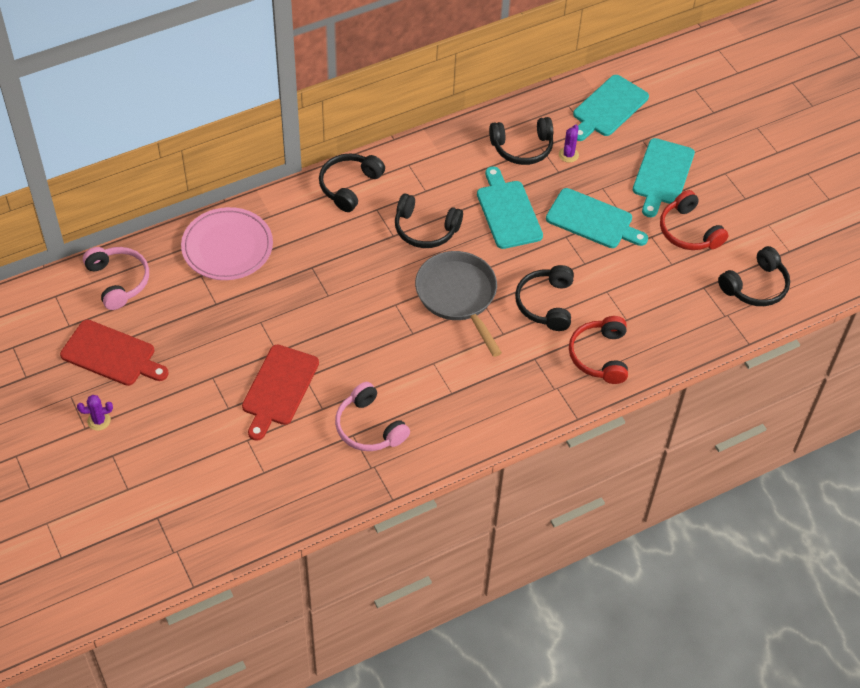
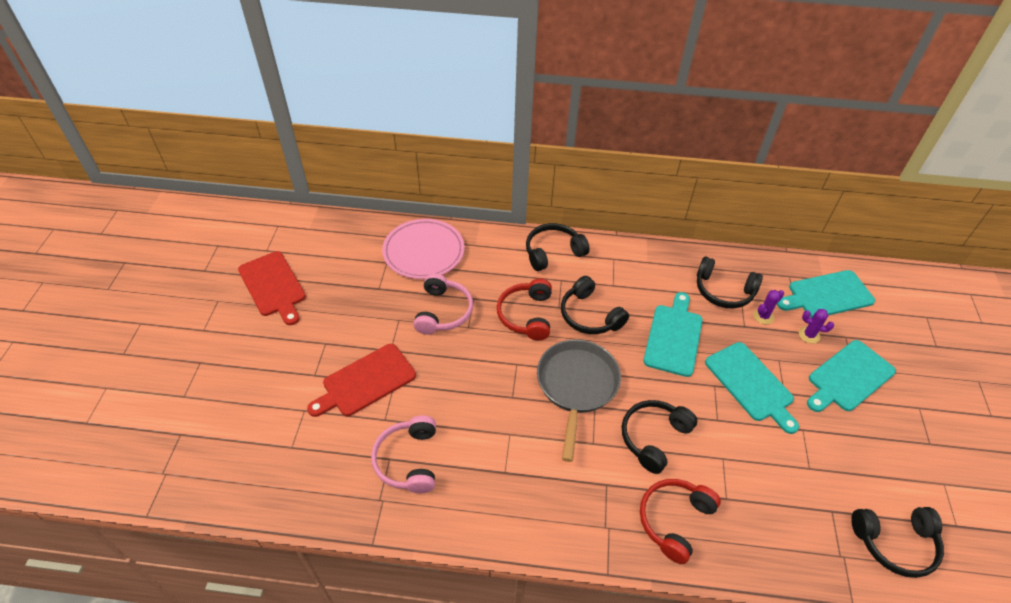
camera: 35 degrees right, 5 degrees down
purple cactus [77,395,113,431] -> purple cactus moved to [799,309,834,344]
pink headphones [83,247,149,310] -> pink headphones moved to [413,273,473,335]
red headphones [660,190,728,250] -> red headphones moved to [497,279,552,340]

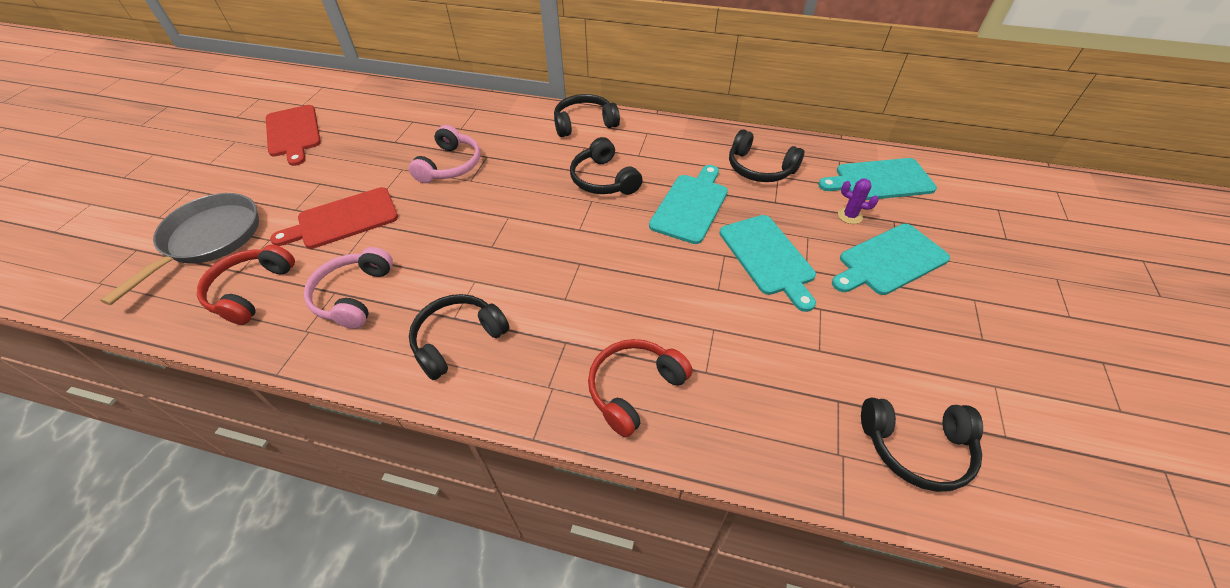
camera: 10 degrees right, 0 degrees up
pink plate [382,219,465,279] -> none
red headphones [497,279,552,340] -> red headphones moved to [197,245,295,325]
grey pan [537,339,621,462] -> grey pan moved to [100,193,259,305]
black headphones [622,400,697,474] -> black headphones moved to [409,294,510,380]
purple cactus [753,290,784,324] -> none

